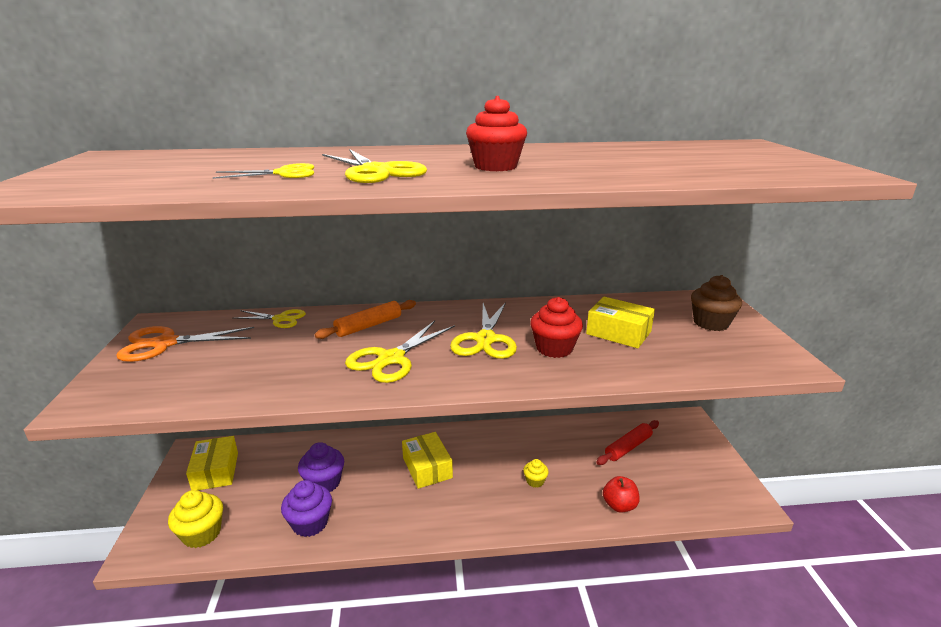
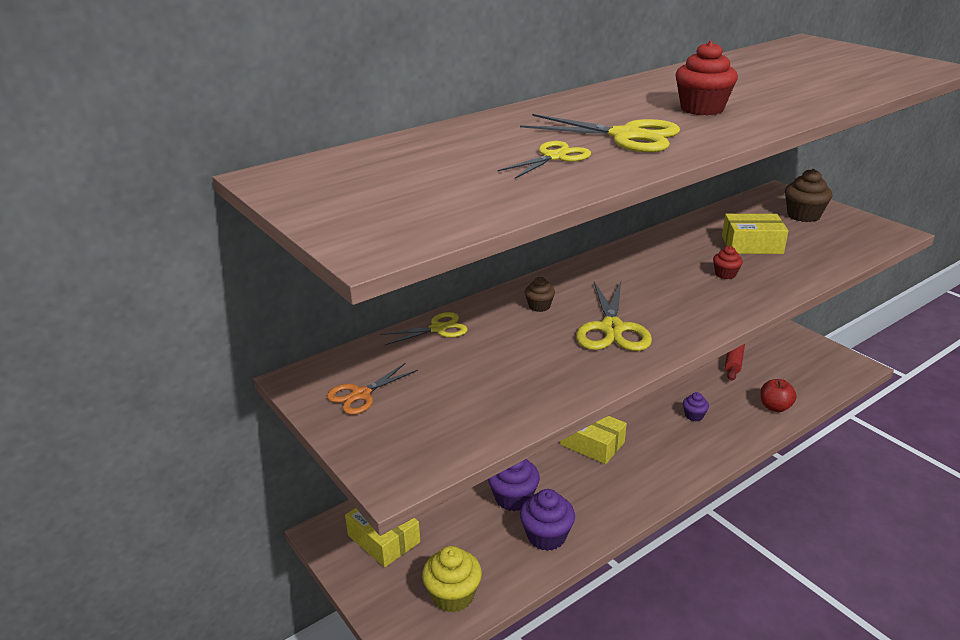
camera: 30 degrees left, 5 degrees up
orange scissors [116,326,254,362] -> orange scissors [327,363,418,415], size x0.62
orange rolling pin [315,300,416,339] -> brown cupcake [525,277,555,312]
yellow scissors [450,302,517,359] -> none
yellow cupcake [523,459,549,488] -> purple cupcake [683,392,709,421]
red cupcake [530,297,583,358] -> red cupcake [713,246,743,279], size x0.56

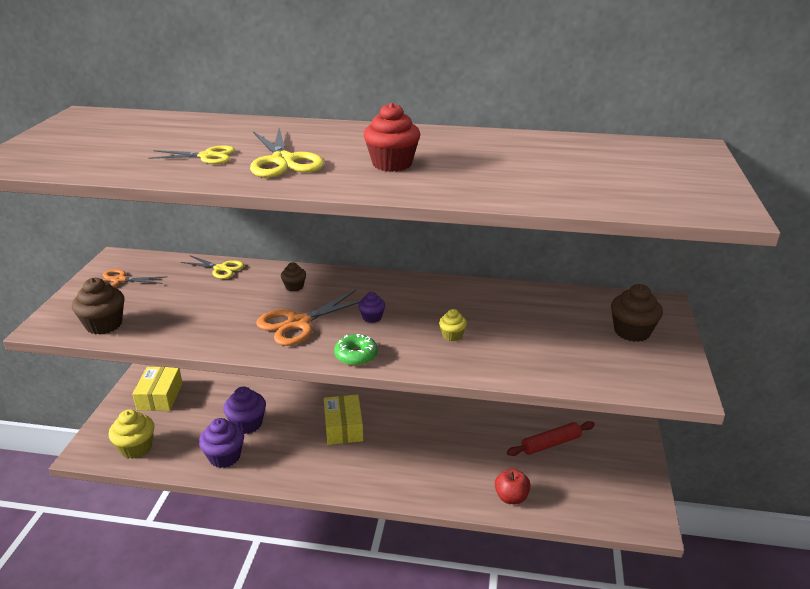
camera: 45 degrees right, 0 degrees up
yellow scissors [576,281,652,351] -> orange scissors [256,290,361,346]
purple cupcake [683,392,709,421] -> purple cupcake moved to [358,292,385,323]
red cupcake [713,246,743,279] -> yellow cupcake [439,309,467,341]
yellow box [722,214,788,254] -> none
none -> brown cupcake [72,278,125,335]
none -> green donut [334,334,378,366]

